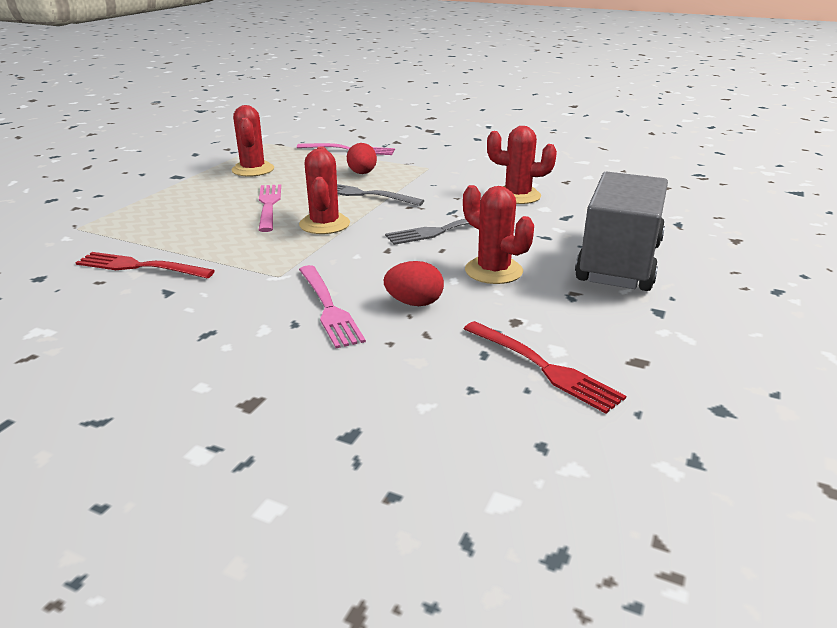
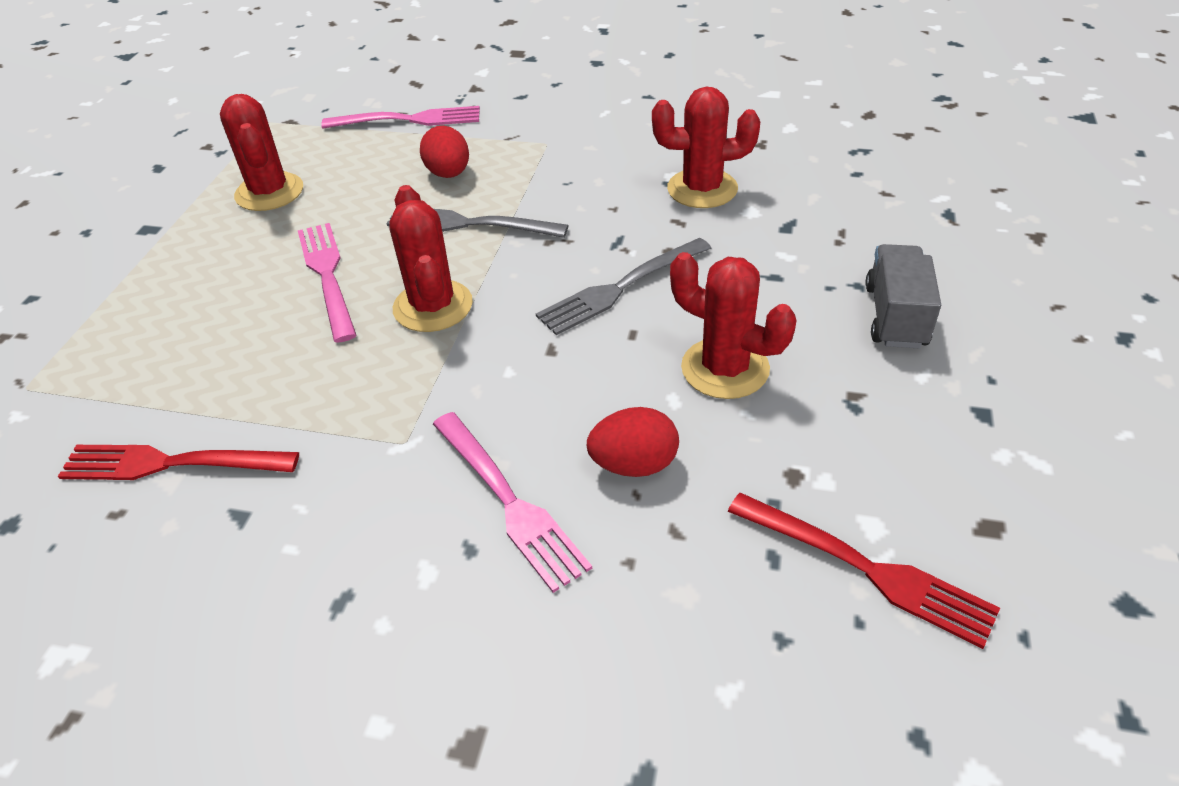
camera: 10 degrees left, 15 degrees up
grey truck [575,172,668,291] -> grey truck [865,244,941,348], size x0.52

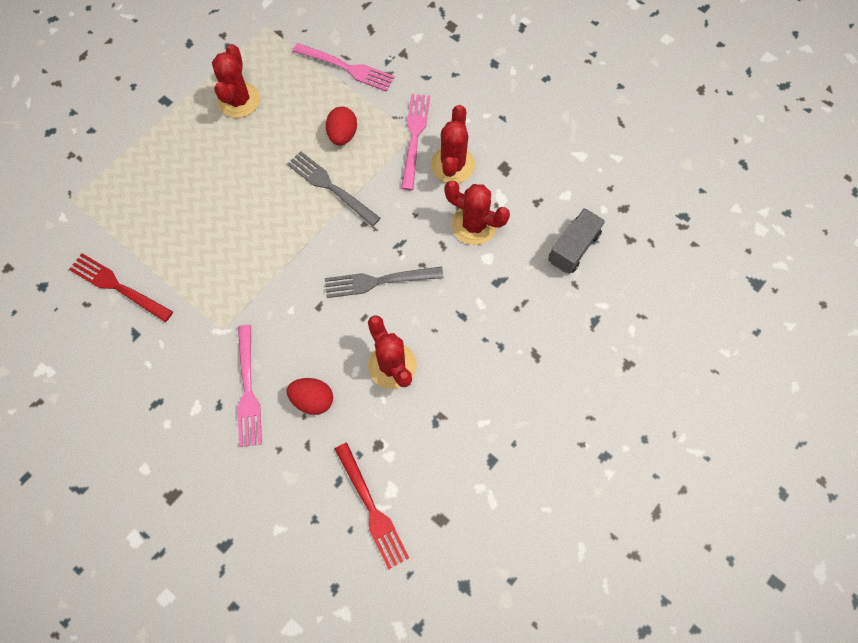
camera: 25 degrees right, 25 degrees up
pink fork [298,223,357,343] -> pink fork moved to [401,94,430,190]
red cactus [389,185,473,332] -> red cactus moved to [431,105,475,183]
grey truck [865,244,941,348] -> grey truck moved to [548,208,605,274]

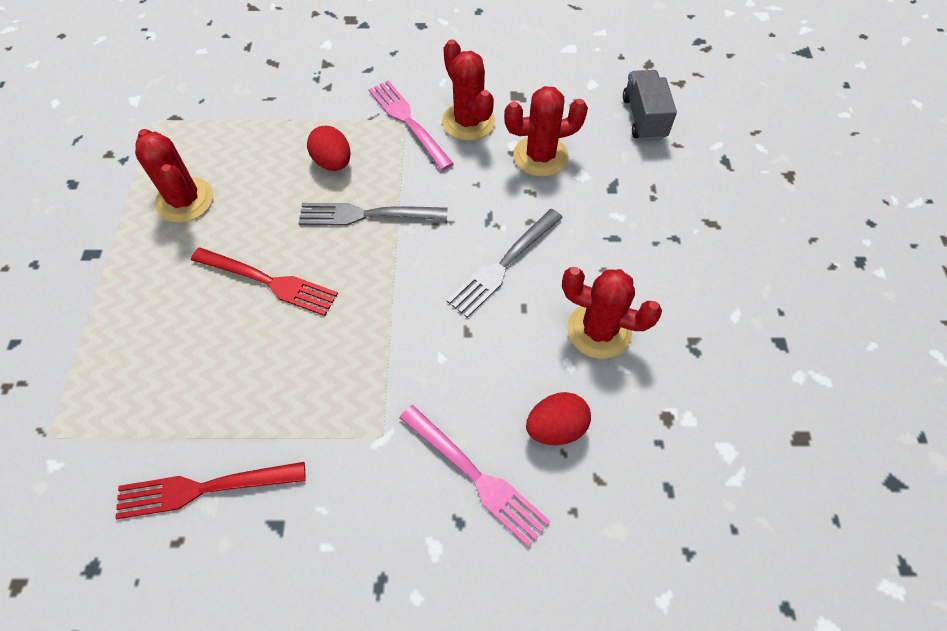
camera: 40 degrees left, 10 degrees down
pink fork [293,43,395,92] -> none
red fork [335,442,409,569] -> red fork moved to [191,248,338,316]

